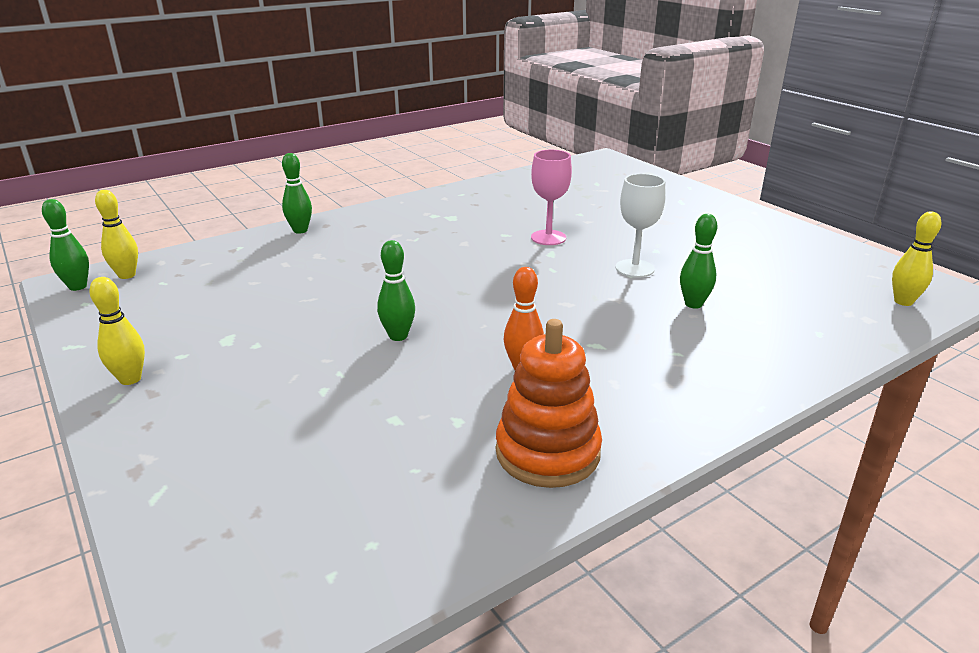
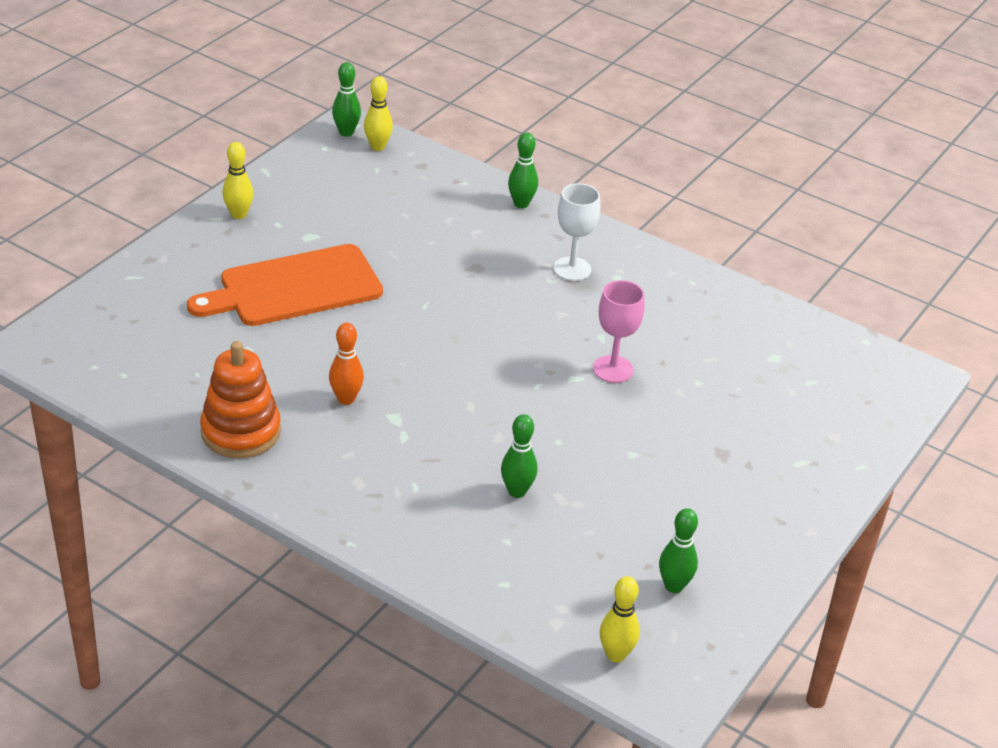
camera: 65 degrees right, 10 degrees up
green bowling pin [377,240,415,341] -> green bowling pin moved to [659,508,698,593]
white goblet [616,174,666,278] -> white goblet moved to [553,183,600,281]
none -> orange cutting board [187,244,383,326]

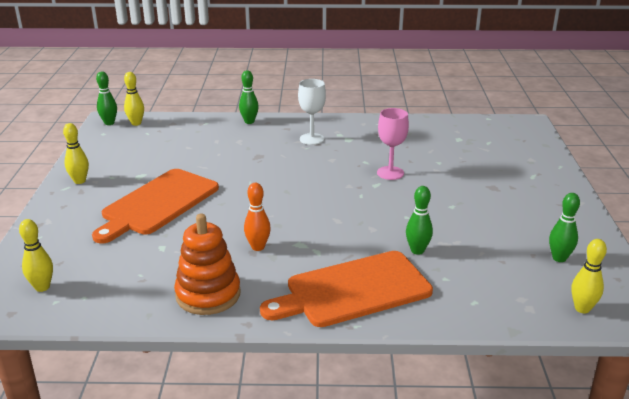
camera: 30 degrees left, 10 degrees down
none -> yellow bowling pin [19,219,53,292]
none -> orange cutting board [260,251,433,327]

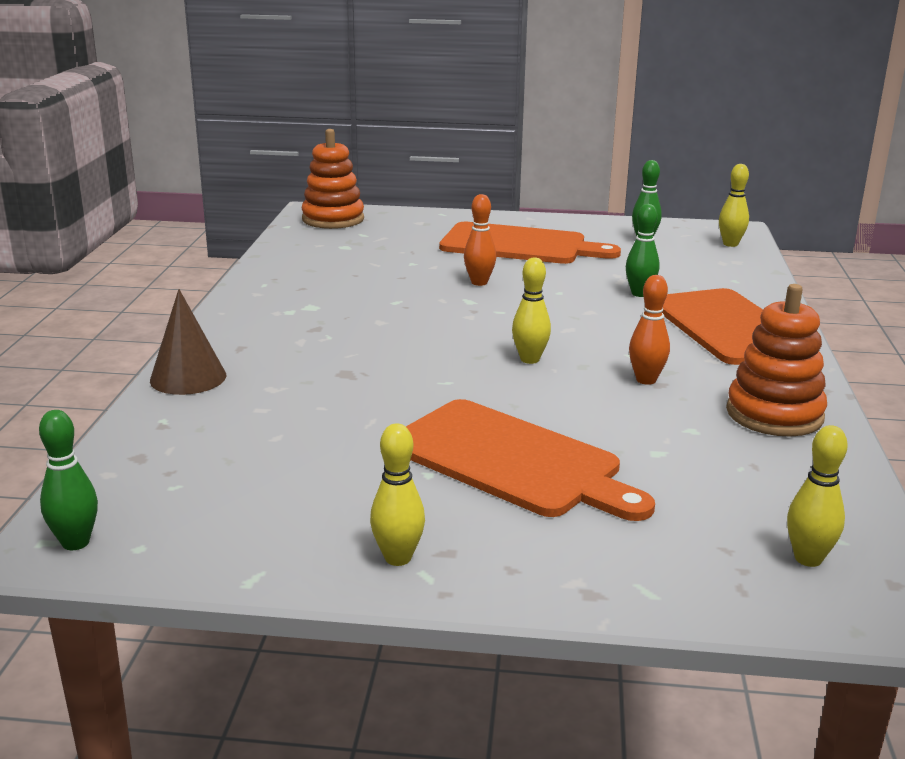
camera: 85 degrees left, 5 degrees down
yellow bowling pin [124,72,144,126] -> yellow bowling pin moved to [512,257,551,364]
green bowling pin [239,70,259,124] -> brown cone [150,289,226,395]
white goblet [298,79,326,145] -> none
pink goblet [377,108,409,180] -> none
none -> orange stacking toy [302,129,364,229]
none -> orange cutting board [439,222,621,264]
none -> orange bowling pin [464,194,496,286]

